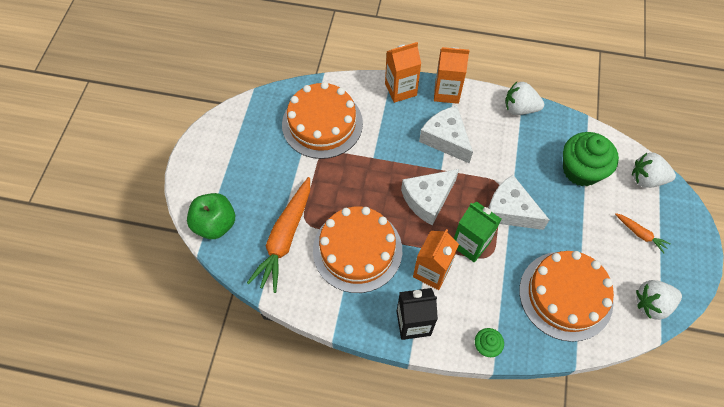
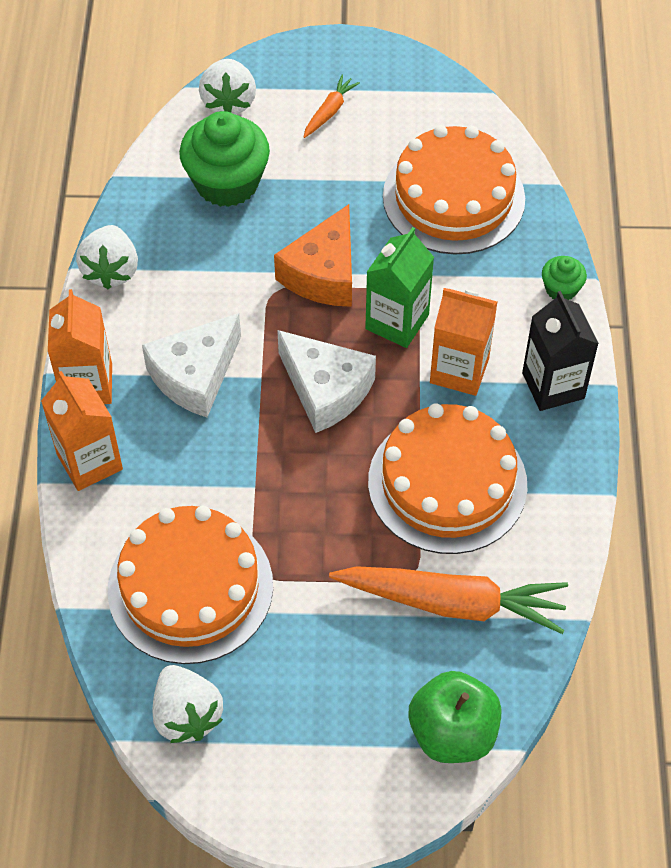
camera: 100 degrees left, 5 degrees down
white cheese [488,175,549,230] -> orange cheese [274,204,352,307]
white strawberry [636,280,682,320] -> white strawberry moved to [153,665,223,743]

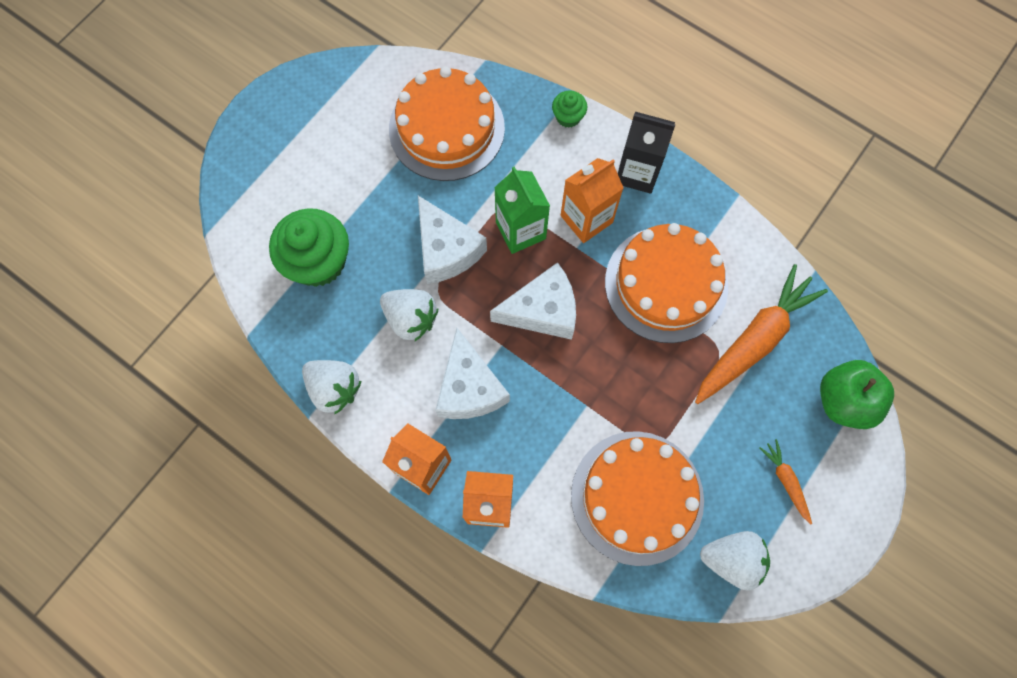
camera: 55 degrees left, 15 degrees up
white strawberry [199,59,256,115] -> white strawberry moved to [380,289,438,341]
orange cheese [274,204,352,307] -> white cheese [418,196,487,284]
orange carrot [304,75,360,138] -> orange carrot moved to [759,439,812,524]

